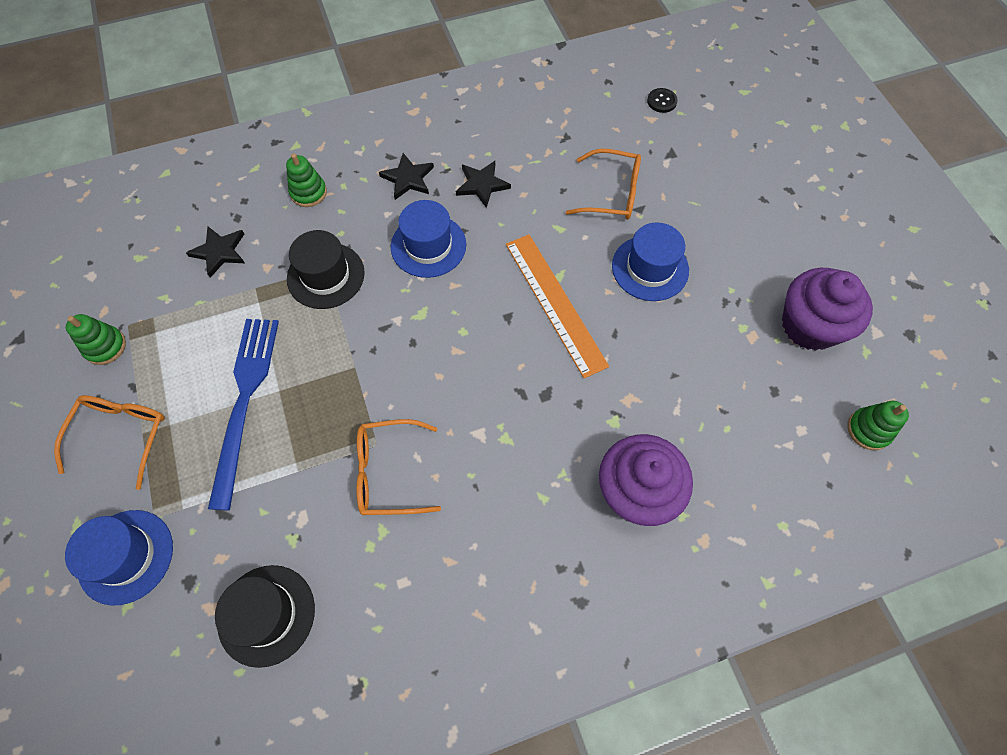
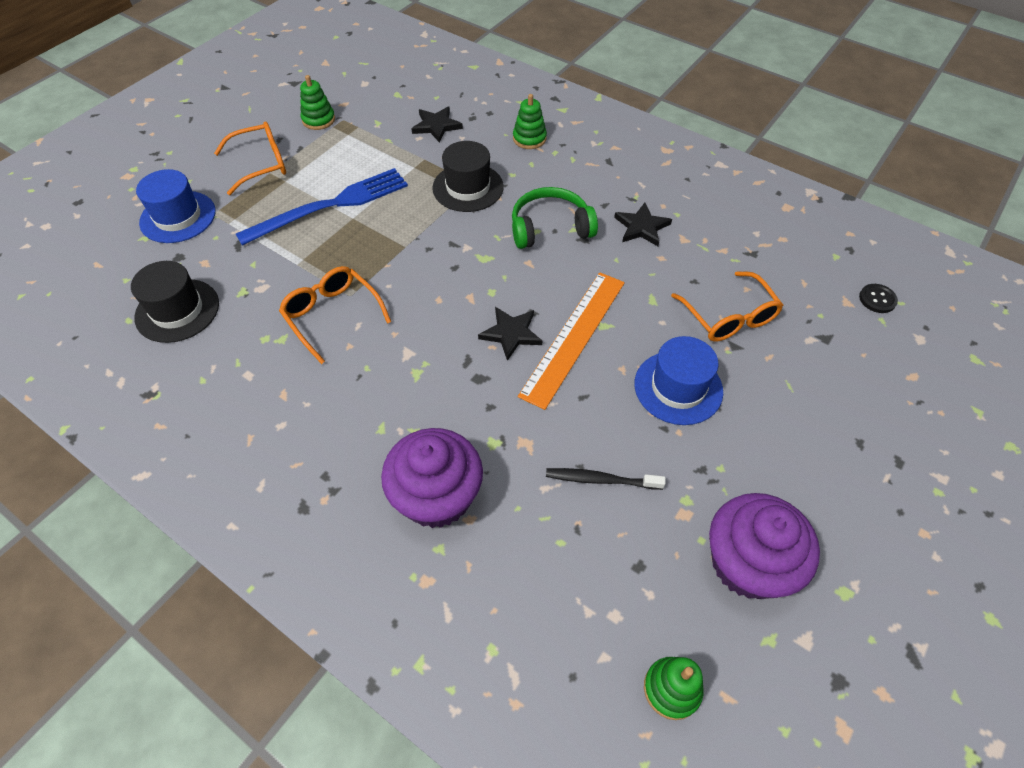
camera: 55 degrees right, 10 degrees down
black star [379,153,434,200] -> black star moved to [478,307,542,361]
blue hat [391,200,466,278] -> green headphones [512,187,598,249]
none -> black toothbrush [546,468,666,490]

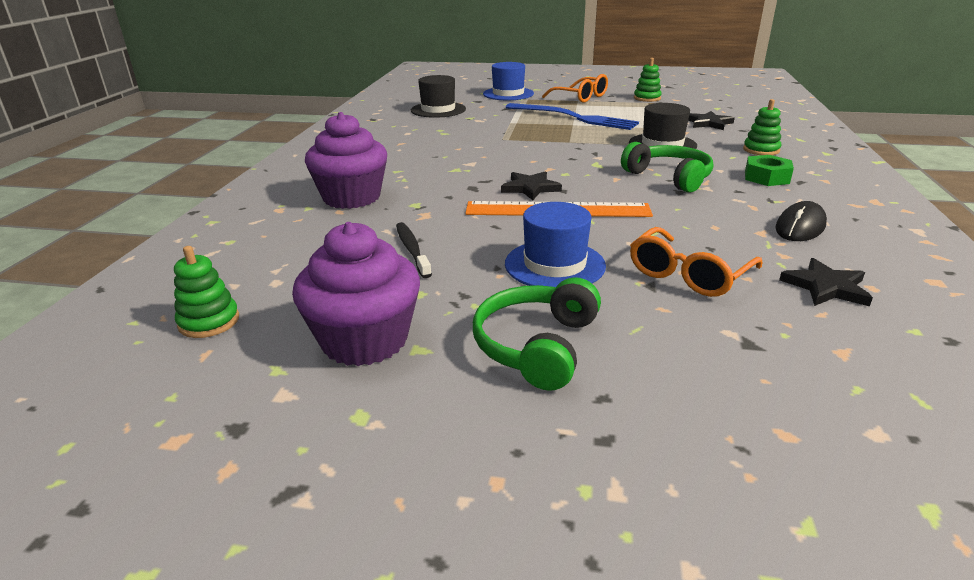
camera: 65 degrees right, 25 degrees down
orange glasses [279,266,391,364] -> none
black star [614,203,672,246] -> black star moved to [779,258,873,306]
black button [859,284,898,313] -> none
none -> green headphones [473,277,601,391]
none -> green nut [745,155,794,186]
none -> black mouse [775,201,827,241]

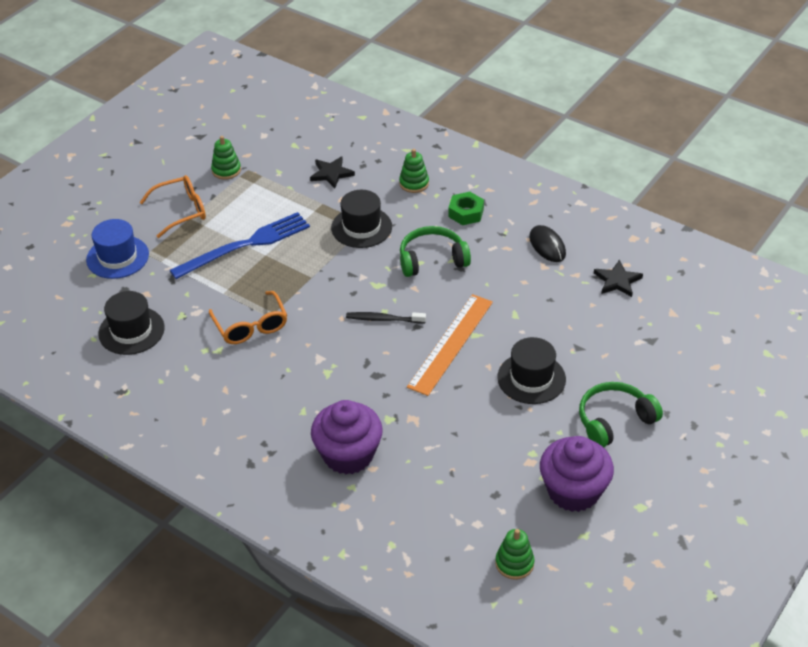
camera: 65 degrees left, 15 degrees up
black toothbrush [396,222,432,278] -> black toothbrush moved to [346,312,426,323]
green headphones [473,277,601,391] -> green headphones turned 105 degrees clockwise [579,382,663,447]
black star [501,171,562,200] -> none
blue hat [505,202,606,287] -> black hat [497,337,566,404]
orange glasses [630,227,762,297] -> orange glasses moved to [209,291,287,344]

